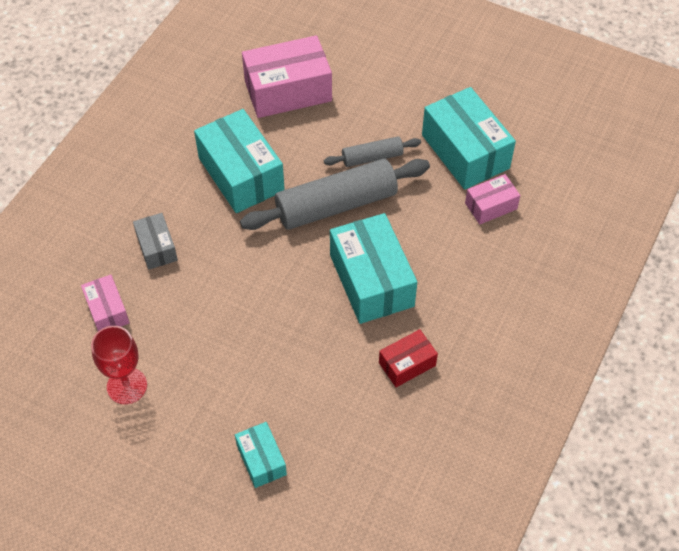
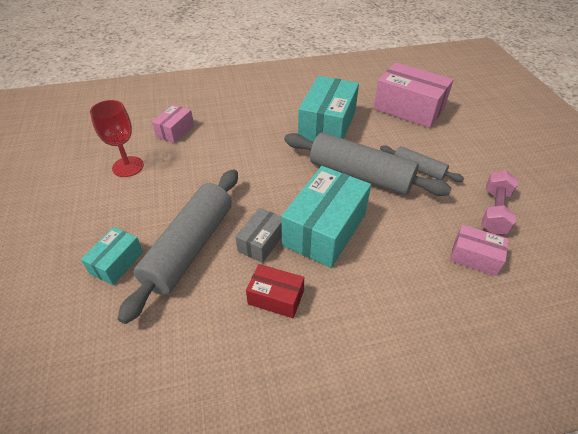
camera: 50 degrees right, 10 degrees down
grey box [133,213,178,270] -> grey box moved to [235,208,282,263]
turquoise box [422,87,516,190] -> pink dumbbell [481,171,518,234]
none -> grey rolling pin [118,169,238,324]

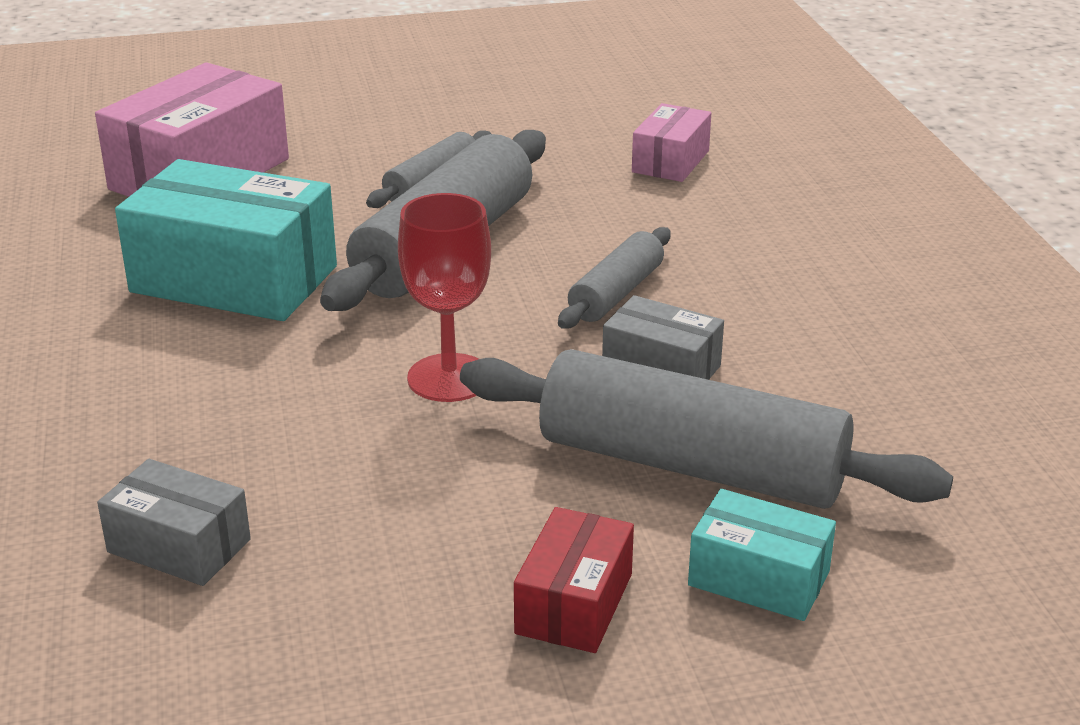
camera: 90 degrees left, 15 degrees down
red goblet [90,100,144,177] -> red goblet moved to [398,193,491,402]
pink box [152,104,194,143] -> grey box [97,459,251,586]
red box [246,264,304,318] -> red box moved to [514,507,634,653]
turquoise box [281,166,371,268] -> grey rolling pin [558,227,671,329]
pink dumbbell [481,171,518,234] -> none

